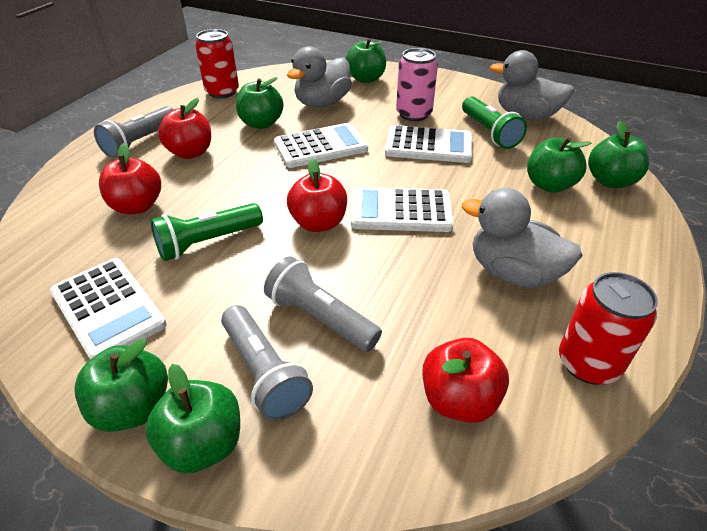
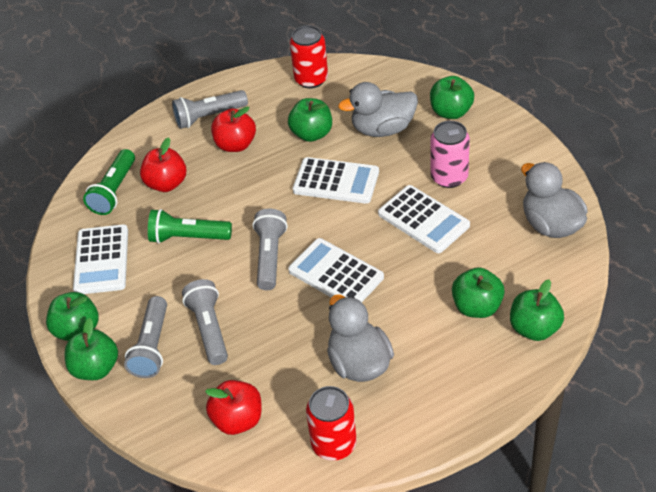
camera: 40 degrees right, 5 degrees up
red apple [287,158,347,232] -> grey flashlight [252,209,288,290]
green flashlight [462,96,527,149] -> green flashlight moved to [83,149,135,215]

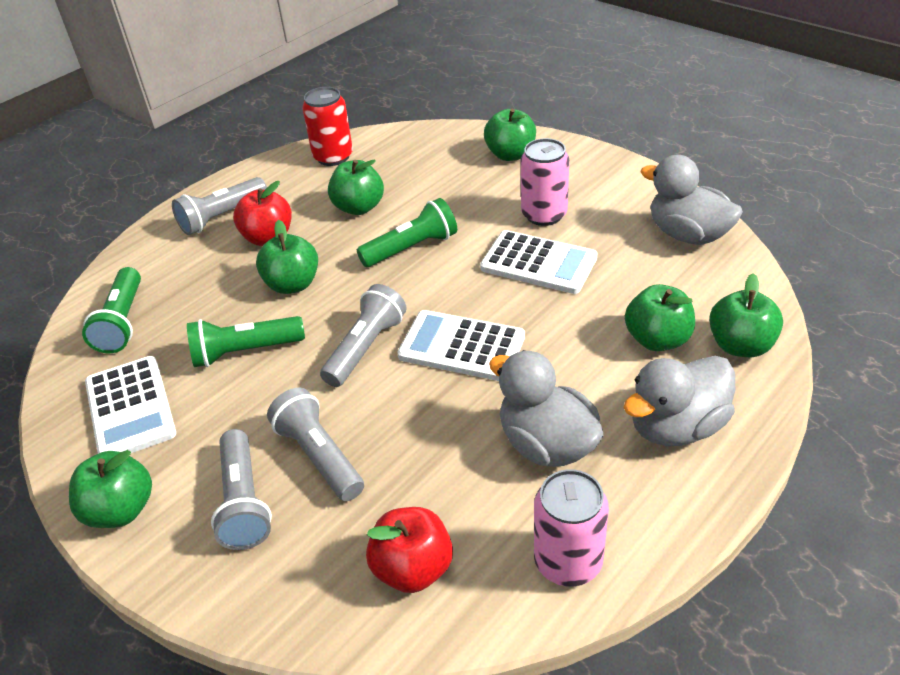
camera: 20 degrees left, 5 degrees down
green apple [65,318,118,380] -> green apple moved to [256,220,318,294]
red apple [140,137,186,192] -> none
grey flashlight [252,209,288,290] -> grey flashlight turned 45 degrees clockwise [320,284,406,387]
white calculator [293,157,379,204] -> green flashlight [357,198,457,267]
red can [306,386,357,461] -> pink can [534,469,609,587]
grey duck [338,82,418,137] -> grey duck moved to [623,356,735,446]

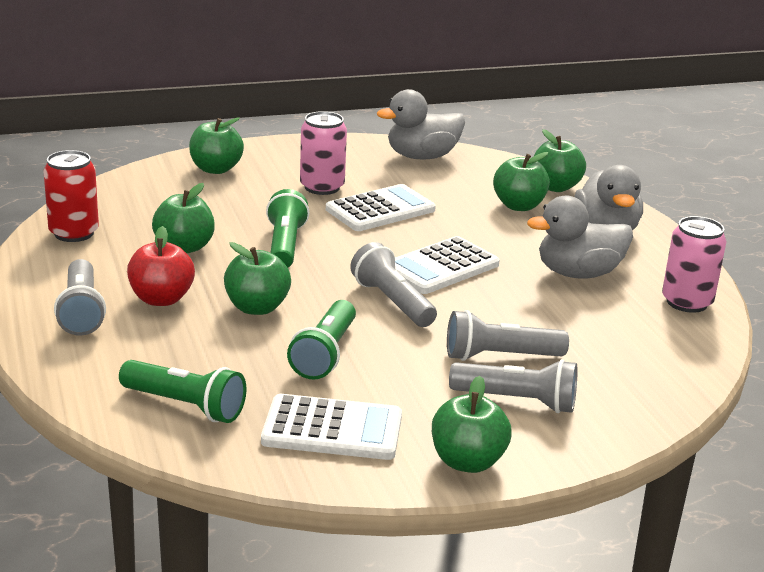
camera: 65 degrees left, 15 degrees down
red apple [366,507,453,593] -> none

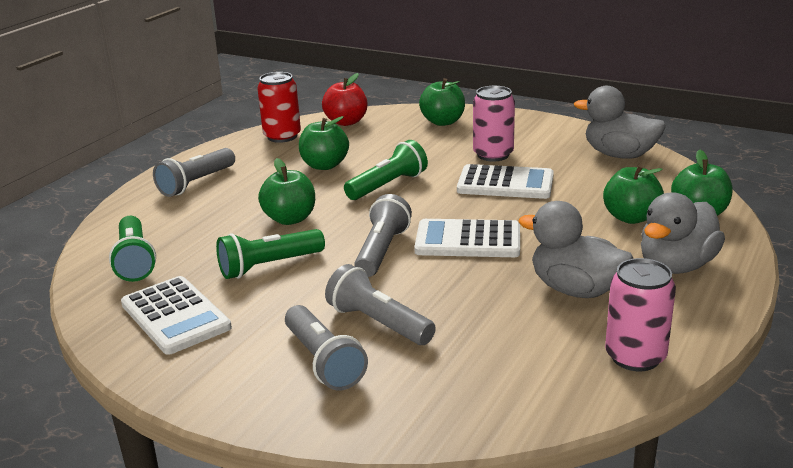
camera: 50 degrees right, 0 degrees up
red apple [127,226,195,306] -> red apple moved to [322,73,367,126]
green apple [432,376,512,473] -> none

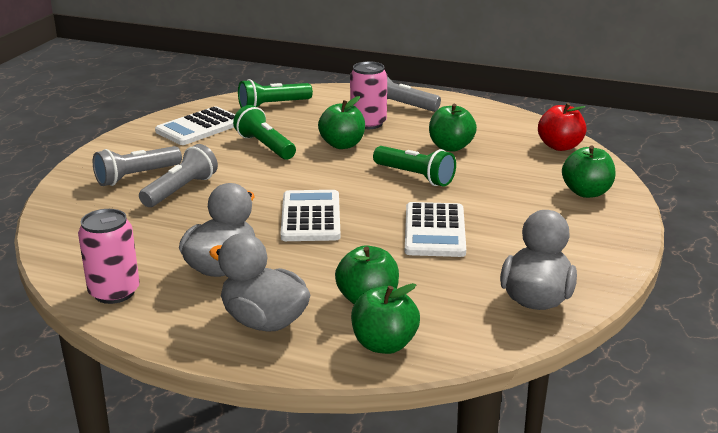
camera: 80 degrees right, 0 degrees up
red can [257,72,301,143] -> none
grey flashlight [354,194,412,277] -> none
pink can [473,86,515,162] -> pink can moved to [350,61,387,129]

